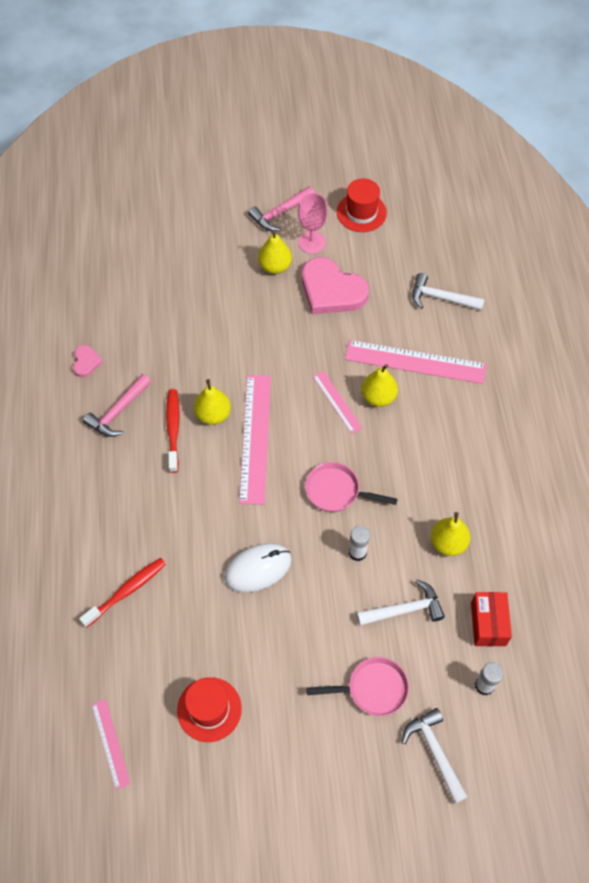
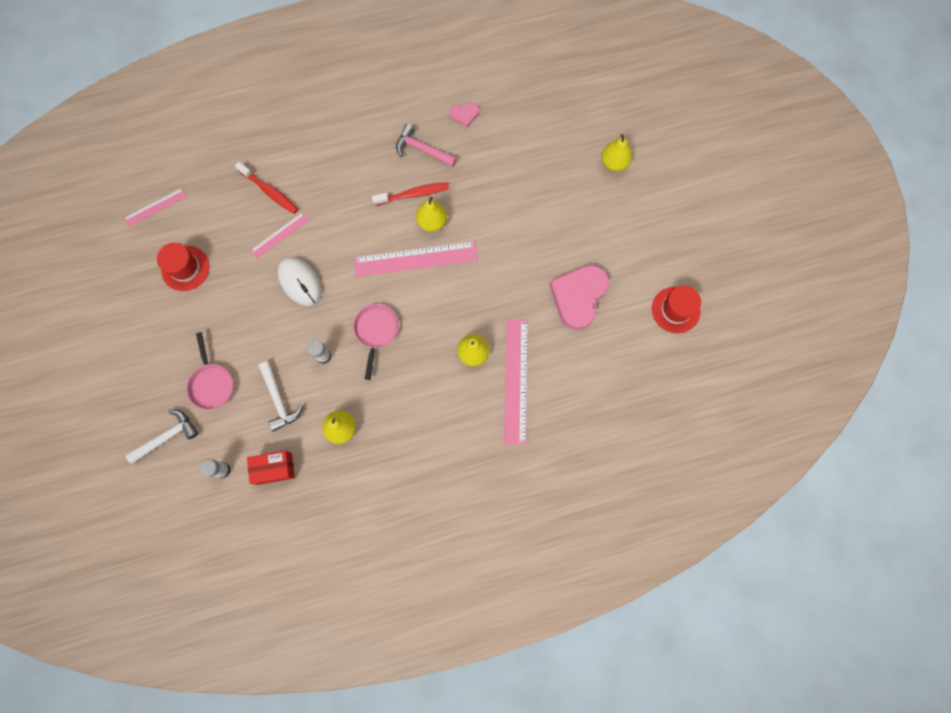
camera: 80 degrees right, 15 degrees up
pink hammer [248,186,315,231] -> none
yellow pear [258,231,292,274] -> yellow pear moved to [601,134,632,172]
pink goblet [298,193,328,254] -> none
pink ruler [313,371,362,434] -> pink ruler moved to [251,212,309,258]
white hammer [412,273,485,311] -> none

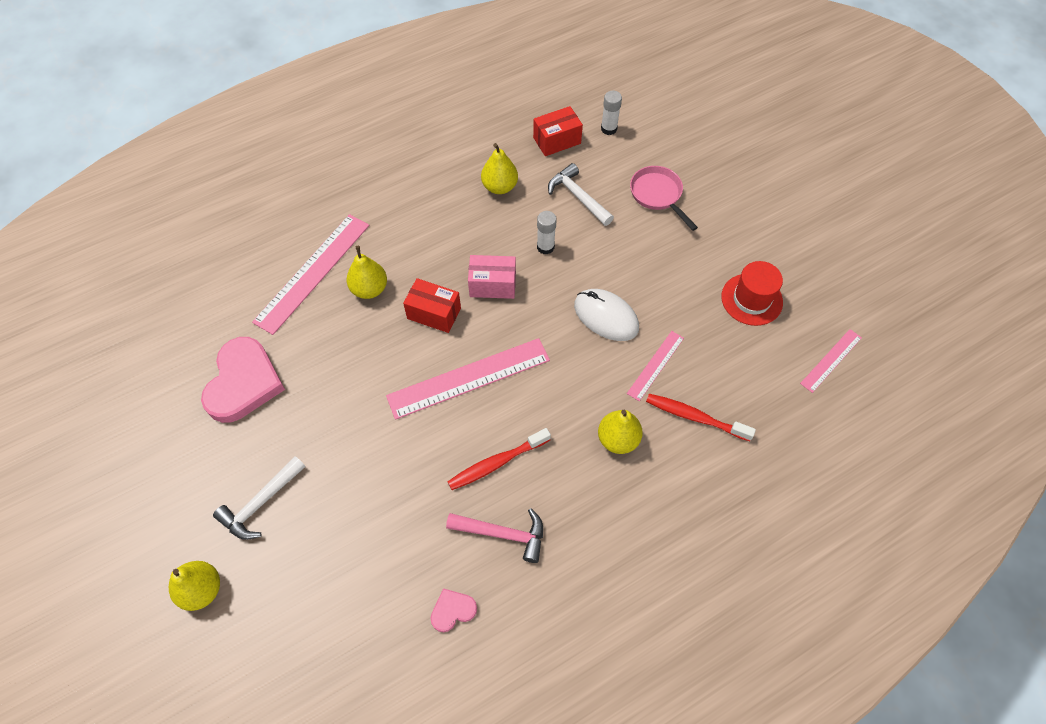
camera: 165 degrees right, 15 degrees down
white hammer [126,410,198,464] -> white hammer moved to [213,456,306,540]
pink pan [353,304,399,380] -> pink box [468,255,516,299]
yellow pear [416,196,447,232] -> yellow pear moved to [598,410,643,454]
pink ruler [504,319,528,445] -> pink ruler turned 45 degrees clockwise [252,214,369,335]
red hat [652,285,701,333] -> none
none -> red box [403,278,461,333]

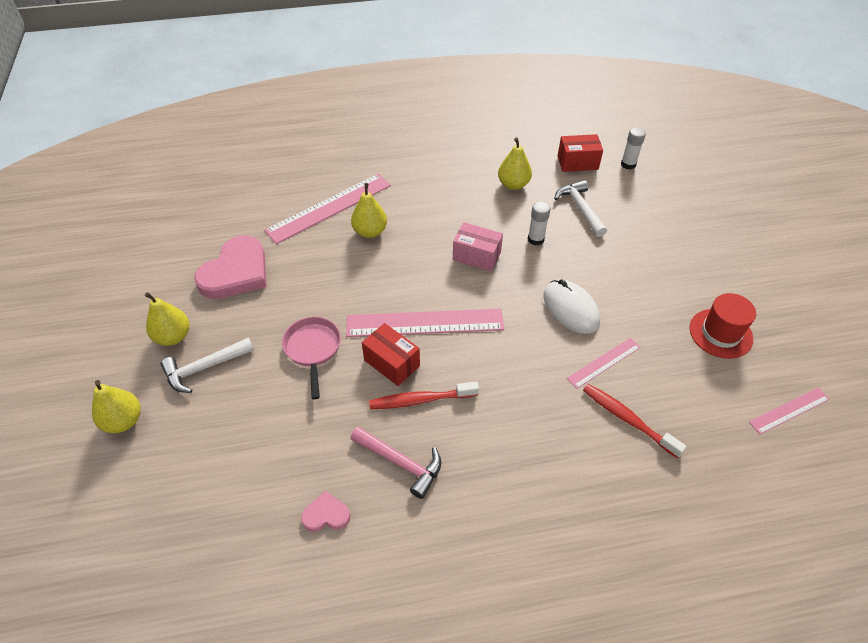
camera: 20 degrees right, 10 degrees down
red box [403,278,461,333] -> red box moved to [362,323,420,386]
yellow pear [598,410,643,454] -> yellow pear moved to [145,292,189,346]
pink pan [630,166,698,231] -> pink pan moved to [282,317,341,400]

